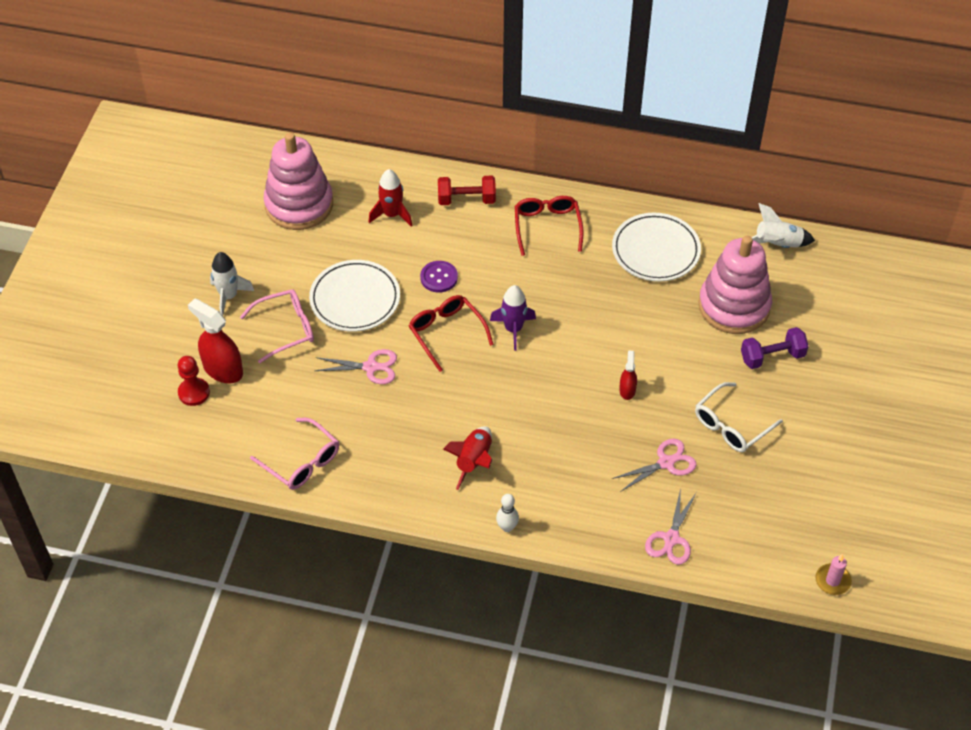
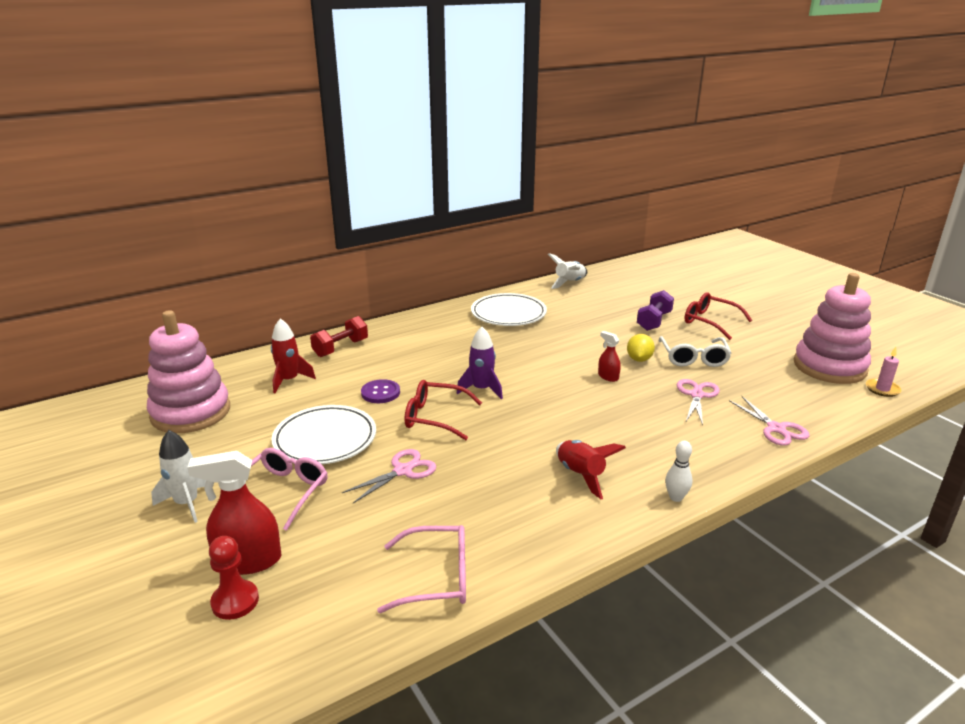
camera: 45 degrees left, 25 degrees down
red glasses [515,196,583,256] -> red glasses moved to [685,292,752,340]
pink stacking toy [698,236,772,334] -> pink stacking toy moved to [794,273,871,384]
none -> yellow lemon [627,334,655,362]

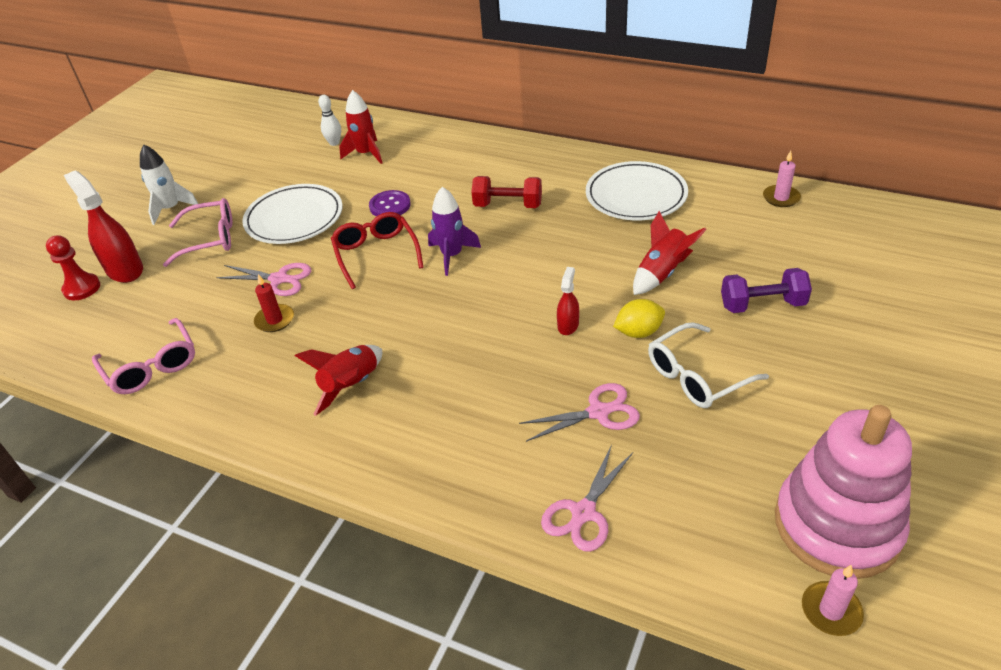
camera: 60 degrees right, 15 degrees up
pink stacking toy [147,310,230,433] -> none
red dumbbell [310,316,368,357] -> red dumbbell moved to [471,176,542,208]
white rocket [548,253,587,289] -> pink candle [763,151,801,207]
white bowling pin [665,441,693,502] -> white bowling pin moved to [318,95,341,146]
red glasses [685,292,752,340] -> none
none -> red candle [254,274,294,332]
none -> red rocket [633,211,707,295]

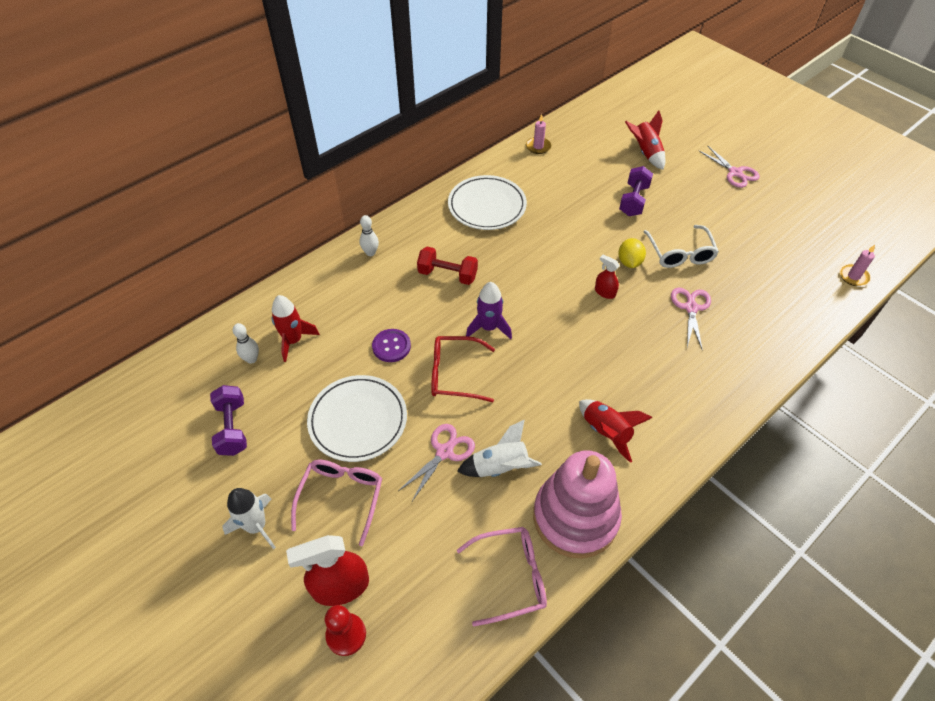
camera: 70 degrees left, 10 degrees up
red candle [254,274,294,332] -> white rocket [457,420,542,477]
red dumbbell [471,176,542,208] -> red dumbbell turned 75 degrees clockwise [417,247,478,285]
pink scissors [541,445,633,552] -> pink scissors moved to [698,145,760,188]
red rocket [633,211,707,295] -> red rocket moved to [625,110,665,170]
pink stacking toy [775,405,912,579] -> pink stacking toy moved to [533,450,622,559]
none -> purple dumbbell [210,385,247,456]
none -> white bowling pin [360,215,379,256]

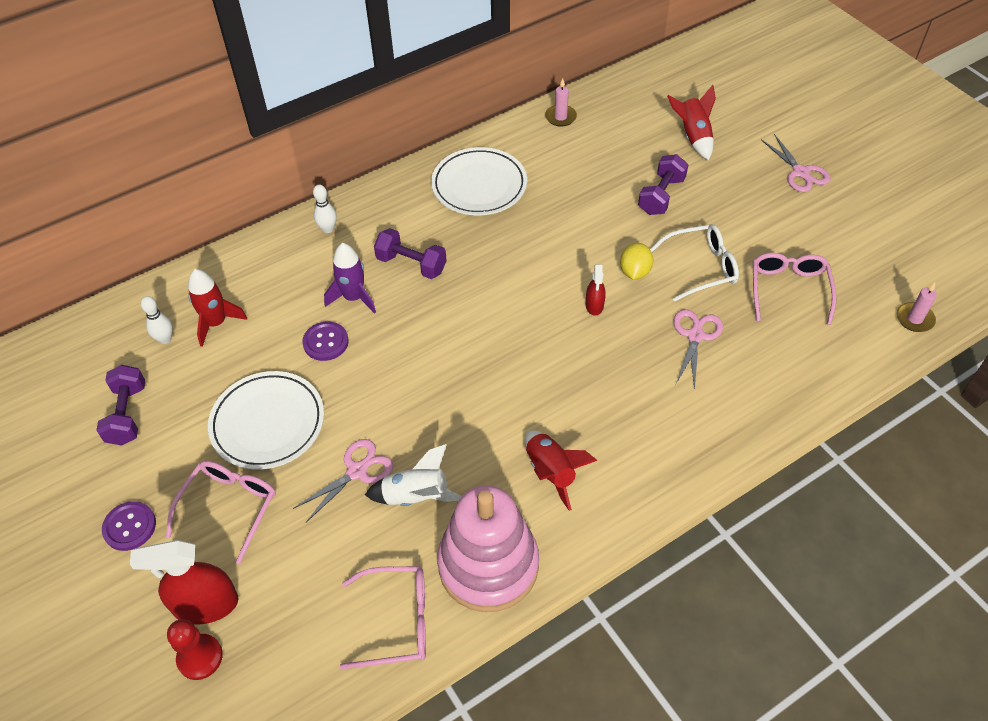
camera: 10 degrees right, 0 degrees up
white rocket [223,488,276,549] -> purple button [102,501,156,551]
red dumbbell [417,247,478,285] -> purple dumbbell [374,228,447,279]
red glasses [431,336,495,402] -> none
purple rocket [466,282,512,339] -> purple rocket moved to [324,243,376,314]
red spray bottle [595,255,620,299] -> red spray bottle turned 135 degrees counterclockwise [586,264,606,315]
white glasses [643,225,719,268] -> white glasses turned 105 degrees counterclockwise [650,224,739,302]
none -> pink glasses [753,253,837,325]

